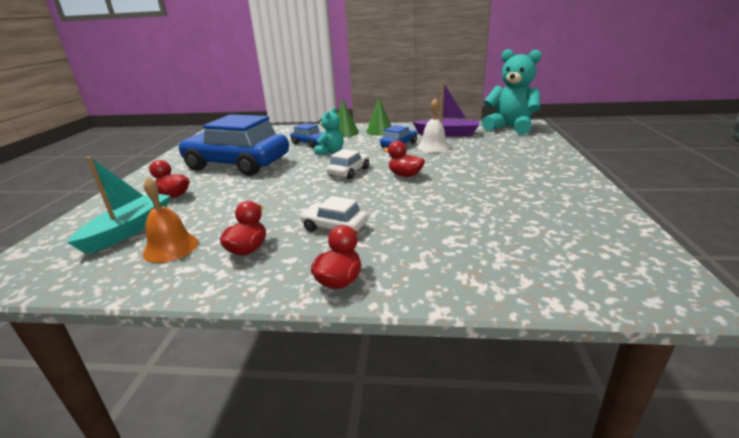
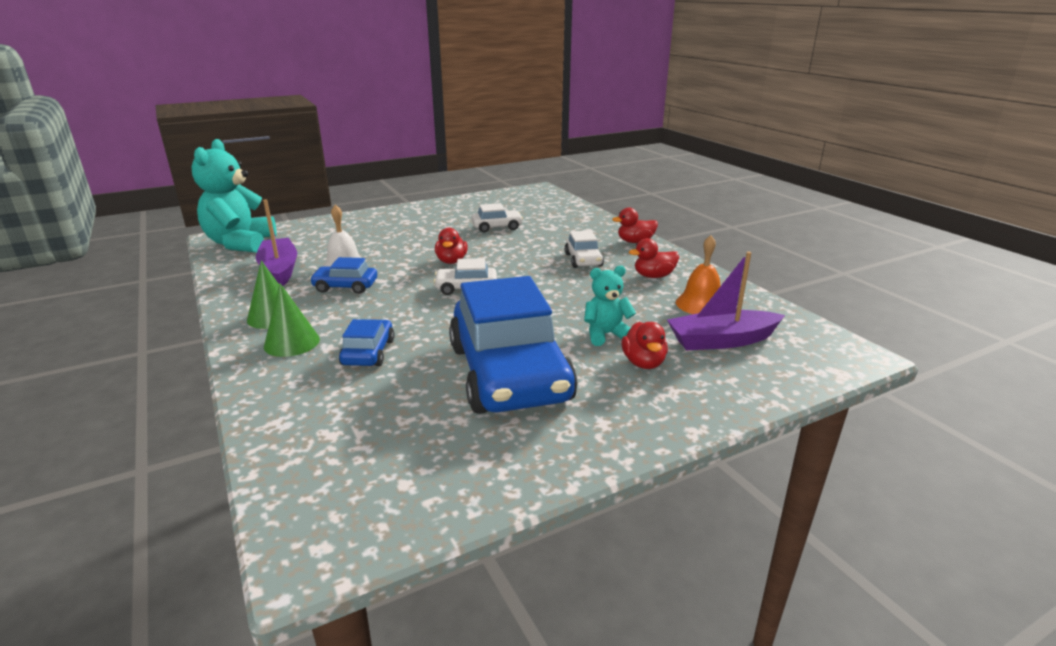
camera: 125 degrees left, 0 degrees up
turquoise boat [67,157,170,254] -> purple boat [667,252,785,350]
turquoise teddy bear [314,108,344,155] -> turquoise teddy bear moved to [584,265,636,346]
none -> white car [471,203,523,233]

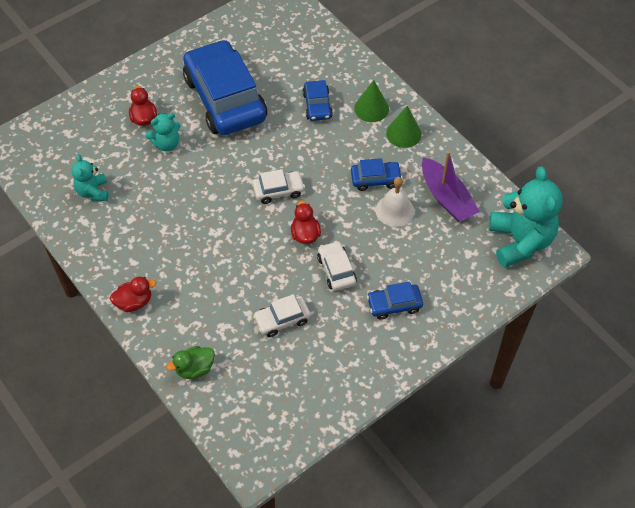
camera: 170 degrees right, 30 degrees up
white car [565,231,604,268] -> white car moved to [317,241,357,291]
red duck [629,238,679,278] -> none
purple boat [667,252,785,350] -> none
orange bell [676,235,720,314] -> turquoise teddy bear [71,154,109,201]
none -> green duck [166,346,215,379]
none -> blue car [367,282,423,320]

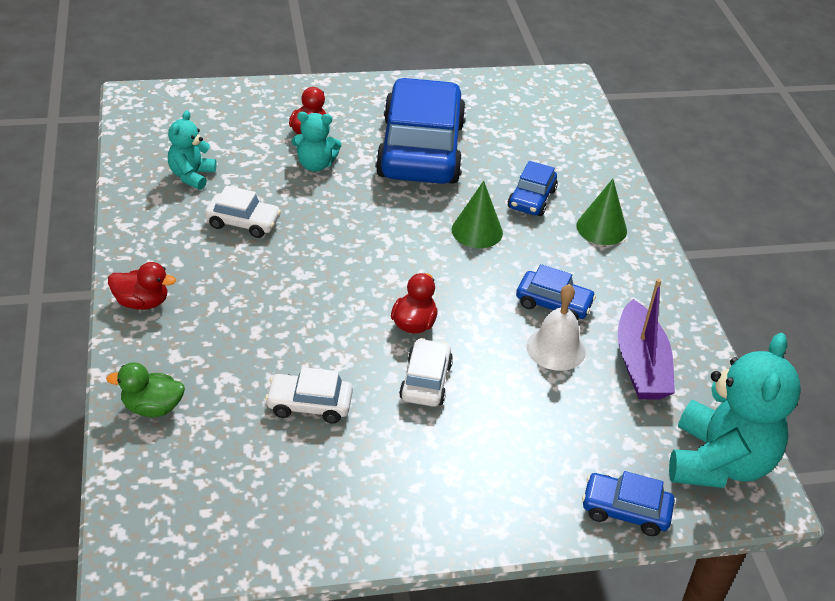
camera: 25 degrees right, 15 degrees down
white car [252,169,305,204] -> white car moved to [205,186,281,238]
blue car [367,282,423,320] -> blue car moved to [582,471,675,536]
green cone [386,106,422,148] -> green cone moved to [452,181,503,248]

